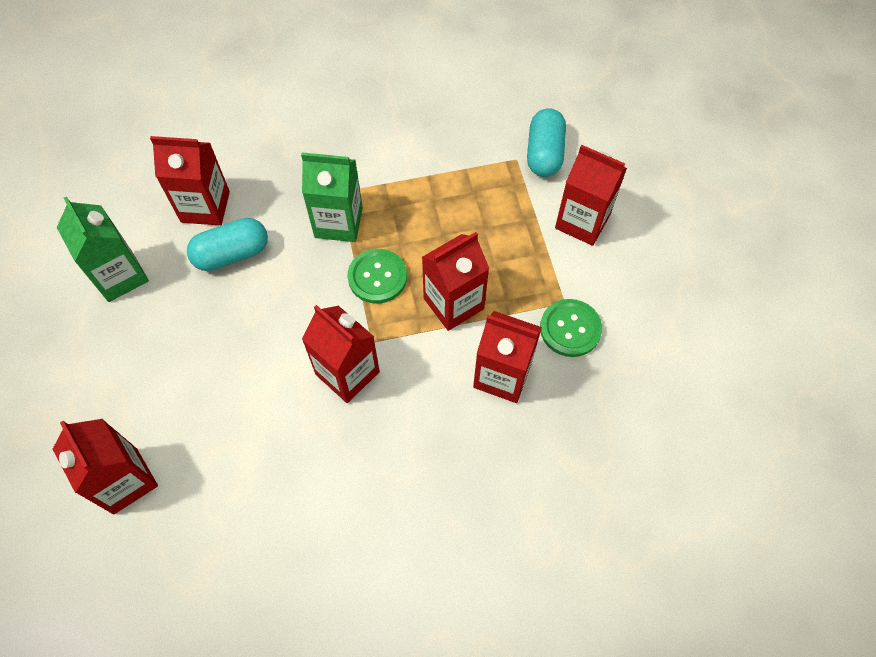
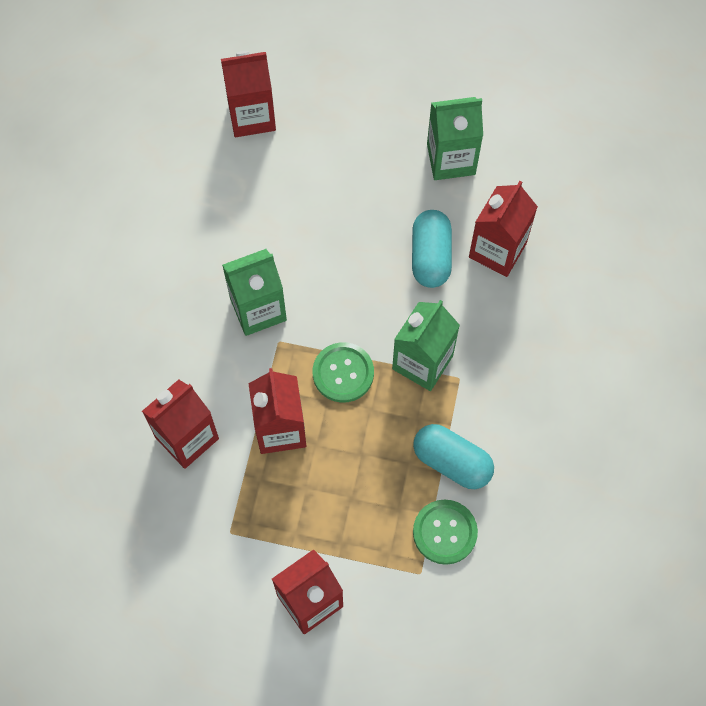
camera: 115 degrees right, 5 degrees up
red carton [302,305,380,403] -> green carton [222,249,287,336]
turquoise capsule [527,108,566,177] -> turquoise capsule moved to [413,424,494,489]
green button [540,299,602,357] -> green button moved to [413,499,478,565]

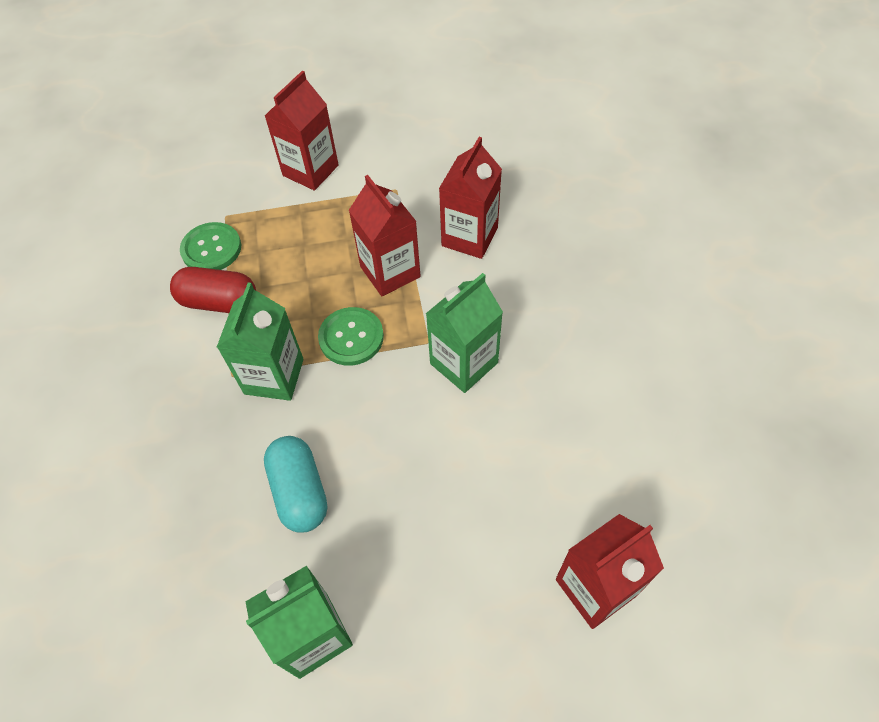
camera: 160 degrees right, 10 degrees down
turquoise capsule [413,424,494,489] -> red capsule [170,267,256,313]
red carton [469,181,538,277] -> none

